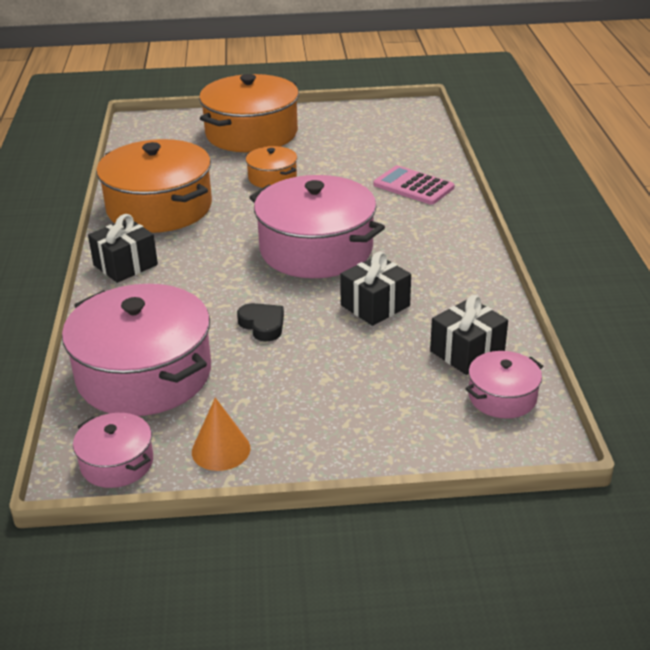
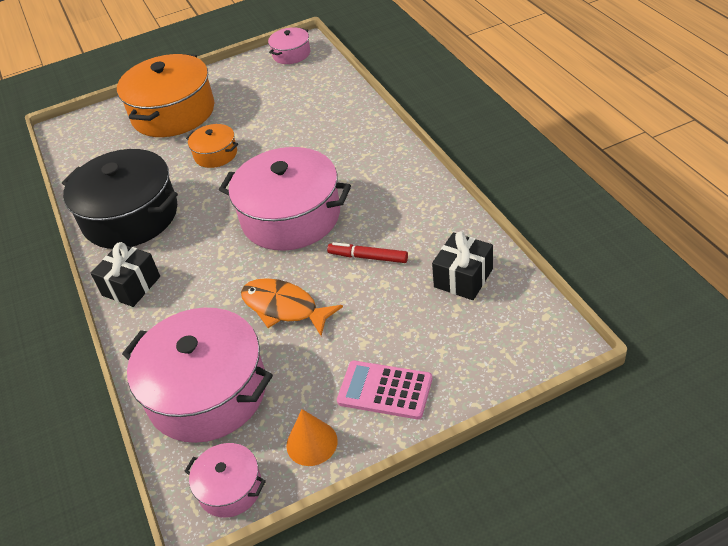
camera: 15 degrees left, 10 degrees up
orange pot [96,139,212,233] -> black pot [62,149,178,249]
black heart [237,303,284,342] -> orange fish [241,278,343,336]
black gift [340,251,411,326] -> red marker [327,242,408,263]
pink calculator [374,165,454,205] -> pink calculator moved to [337,361,432,419]
pink pot [465,351,543,419] -> pink pot moved to [268,27,310,64]

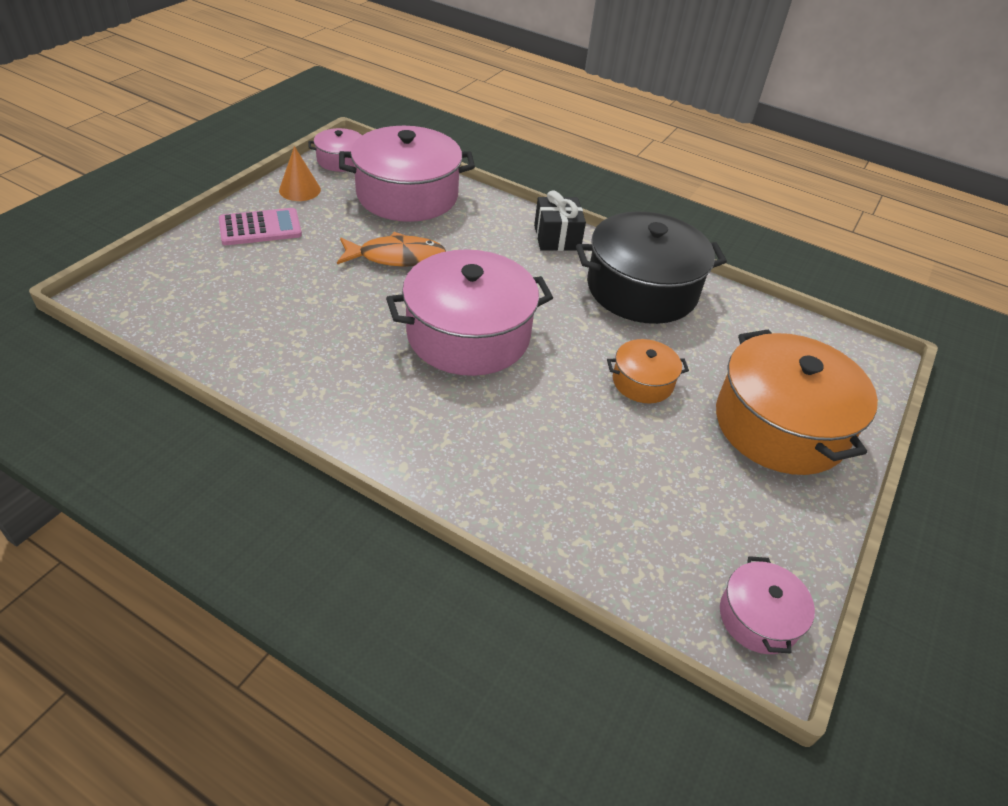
camera: 135 degrees right, 0 degrees up
red marker [327,242,408,263] -> none
black gift [432,231,493,300] -> none

